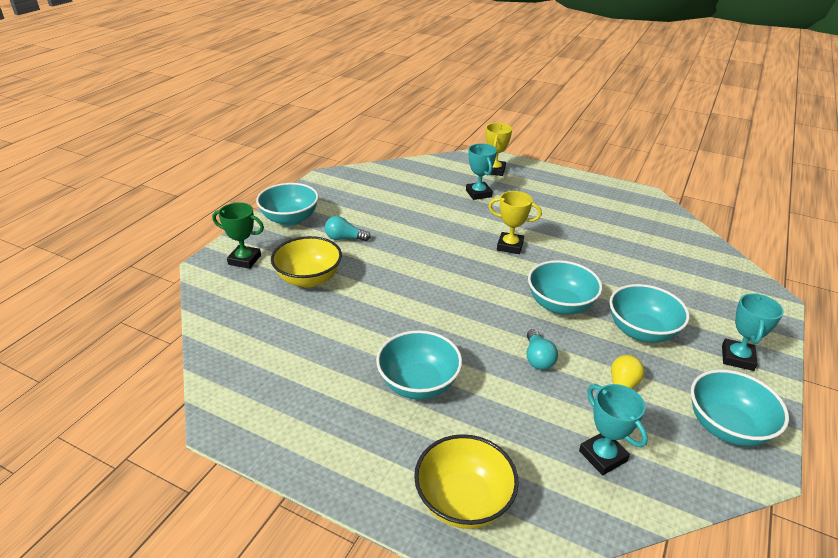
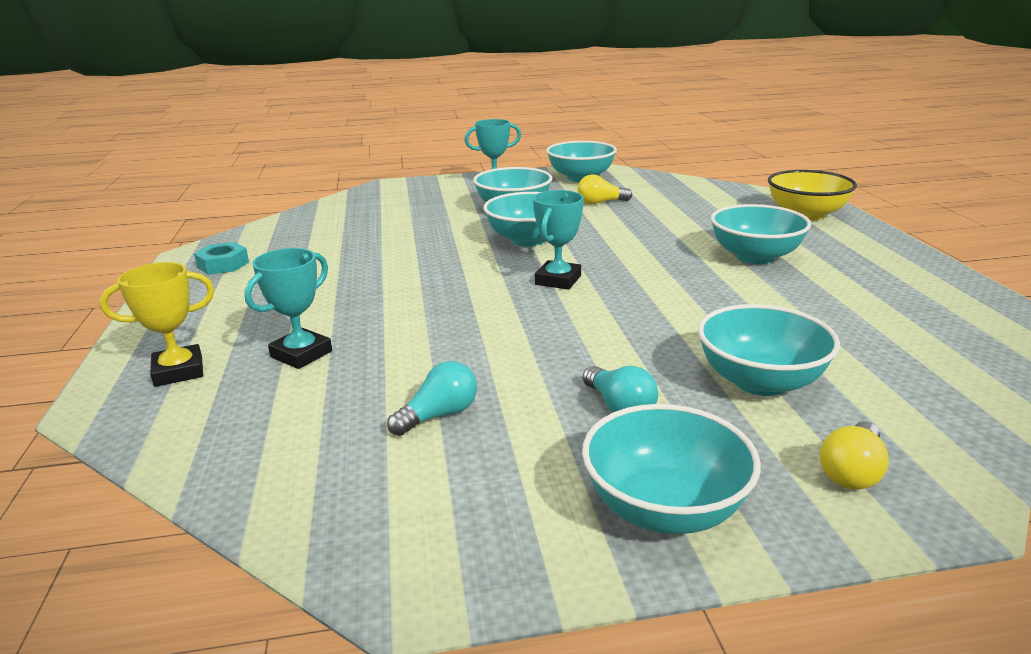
camera: 125 degrees left, 10 degrees down
green trophy [212,203,264,269] -> yellow light bulb [820,421,889,490]
yellow bowl [271,236,342,288] -> turquoise bowl [698,304,840,396]
yellow trophy [488,191,542,254] -> none
turquoise light bulb [527,329,558,370] -> turquoise light bulb moved to [387,361,477,436]
turquoise trophy [579,384,648,475] -> turquoise trophy moved to [533,190,584,290]
none -> turquoise nut [194,242,249,275]

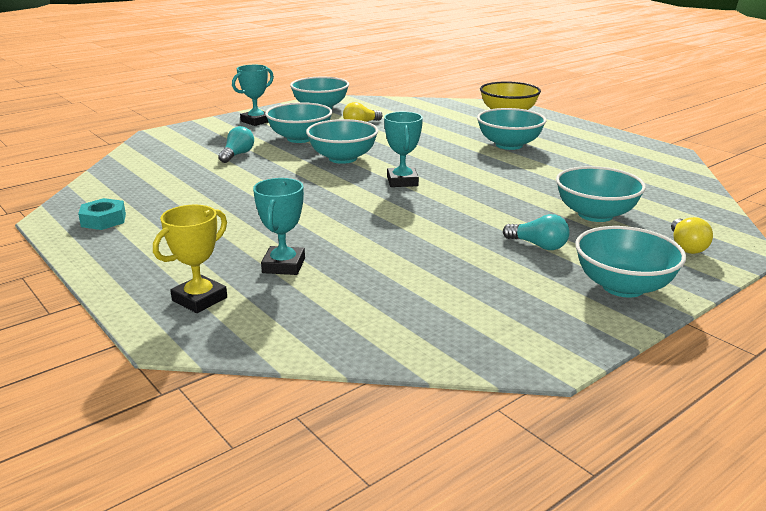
camera: 30 degrees left, 0 degrees up
turquoise light bulb [387,361,477,436] -> turquoise light bulb moved to [218,126,254,163]

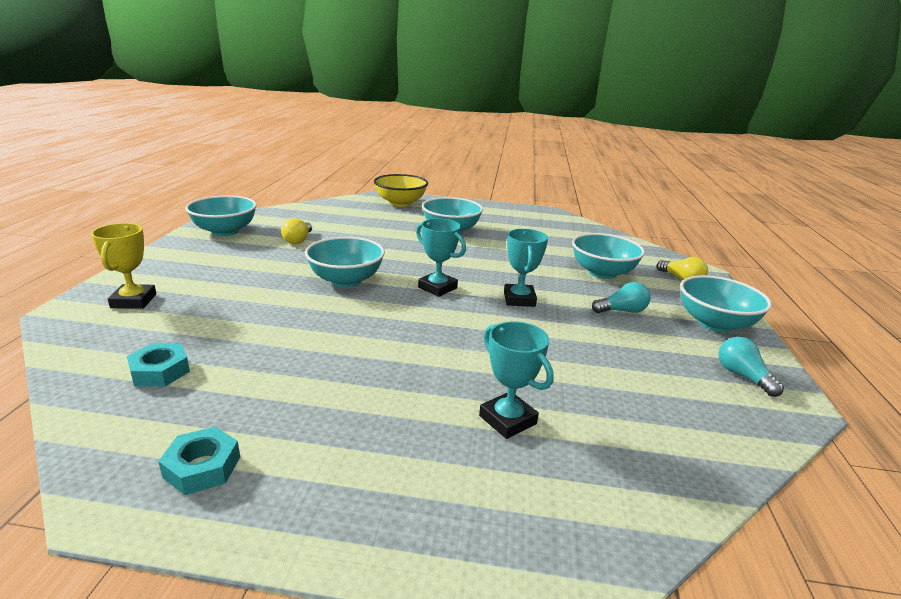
camera: 45 degrees left, 0 degrees up
yellow trophy [153,205,227,313] -> yellow trophy moved to [91,223,156,309]
turquoise light bulb [218,126,254,163] -> turquoise light bulb moved to [719,337,784,397]
turquoise trophy [232,65,274,126] -> turquoise trophy moved to [504,229,548,307]
turquoise bowl [265,102,332,143] -> none
none -> turquoise nut [127,343,190,387]

